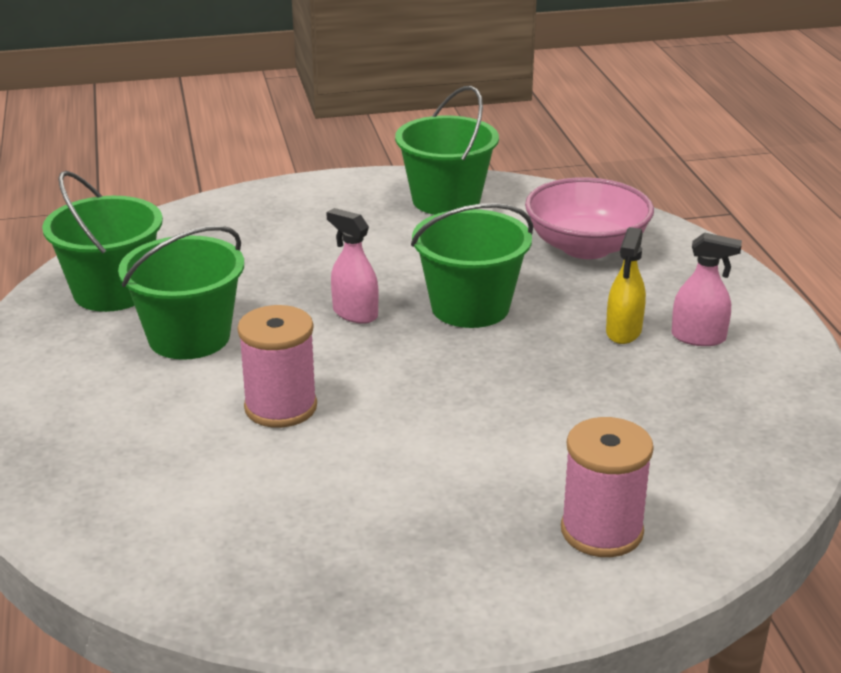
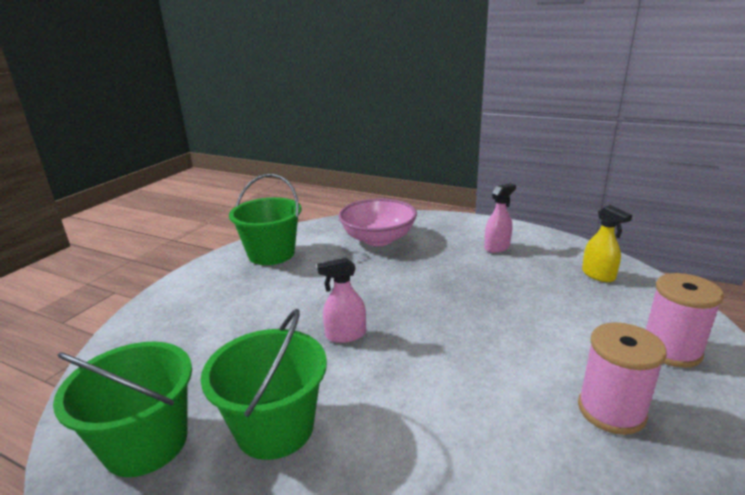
camera: 50 degrees left, 5 degrees down
pink spool [237,305,317,428] -> pink spool moved to [578,322,667,435]
green bucket [411,203,533,328] -> none
yellow spray bottle [606,227,646,344] -> yellow spray bottle moved to [582,205,632,282]

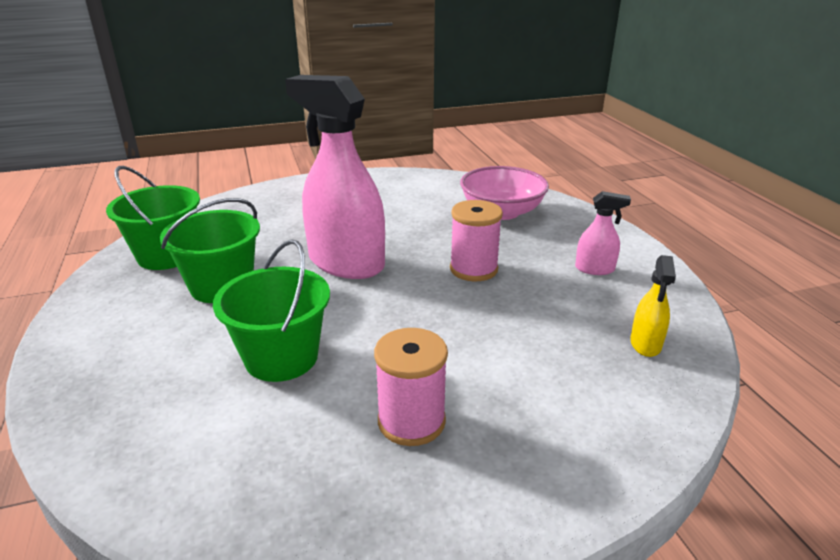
camera: 45 degrees right, 5 degrees up
green bucket [229,174,302,265] -> green bucket moved to [213,239,330,382]
pink spray bottle [317,257,366,343] -> pink spray bottle [285,75,385,279], size x2.27
pink spool [646,273,724,368] -> pink spool moved to [450,200,503,281]

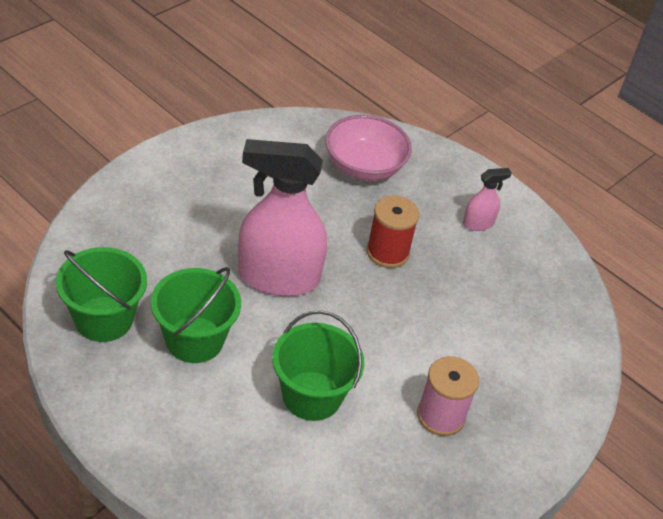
camera: 35 degrees left, 15 degrees up
pink spool [450,200,503,281] -> red spool [366,195,419,268]
yellow spray bottle [630,255,676,357] -> none

